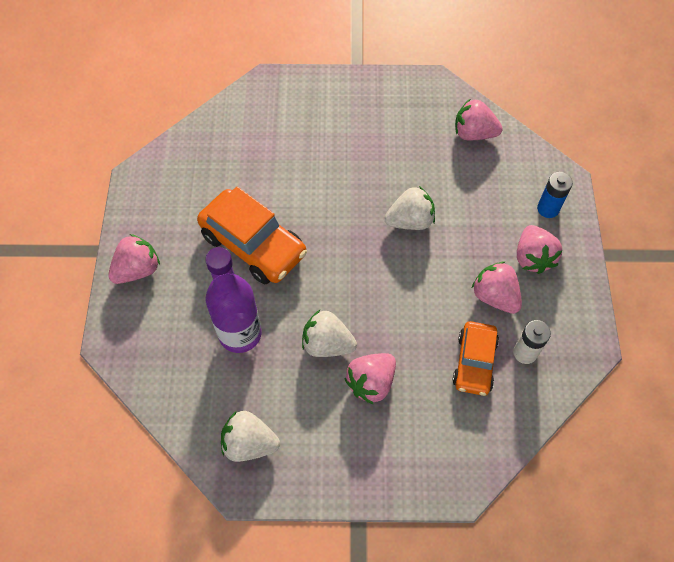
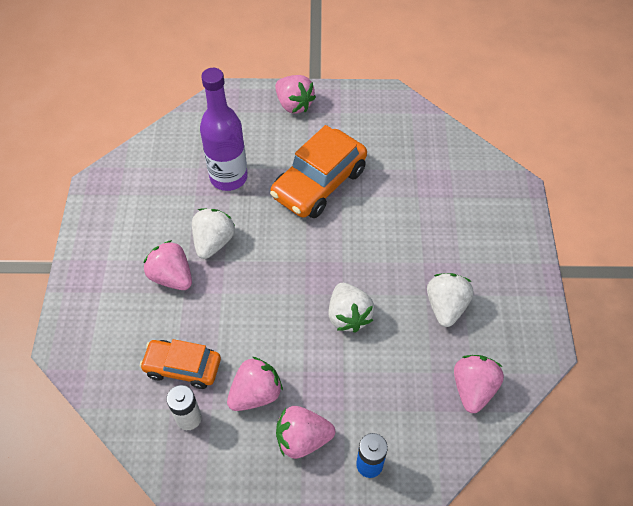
camera: 90 degrees right, 5 degrees down
white strawberry [221,411,280,462] -> white strawberry moved to [427,273,474,327]

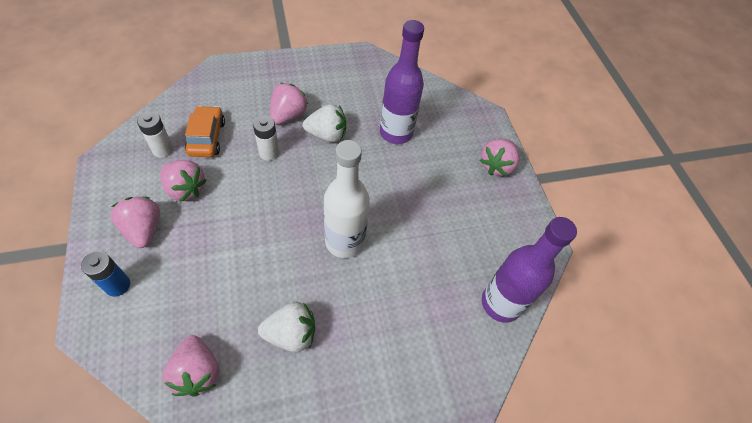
camera: 70 degrees right, 0 degrees up
orange car [270,125,367,218] -> none
white strawberry [328,283,374,333] -> none
pink strawberry [454,355,504,413] -> pink strawberry turned 75 degrees clockwise [163,335,219,397]
none -> white battery [253,115,279,161]
none -> white bottle [324,140,370,258]
none -> purple bottle [482,217,577,323]

